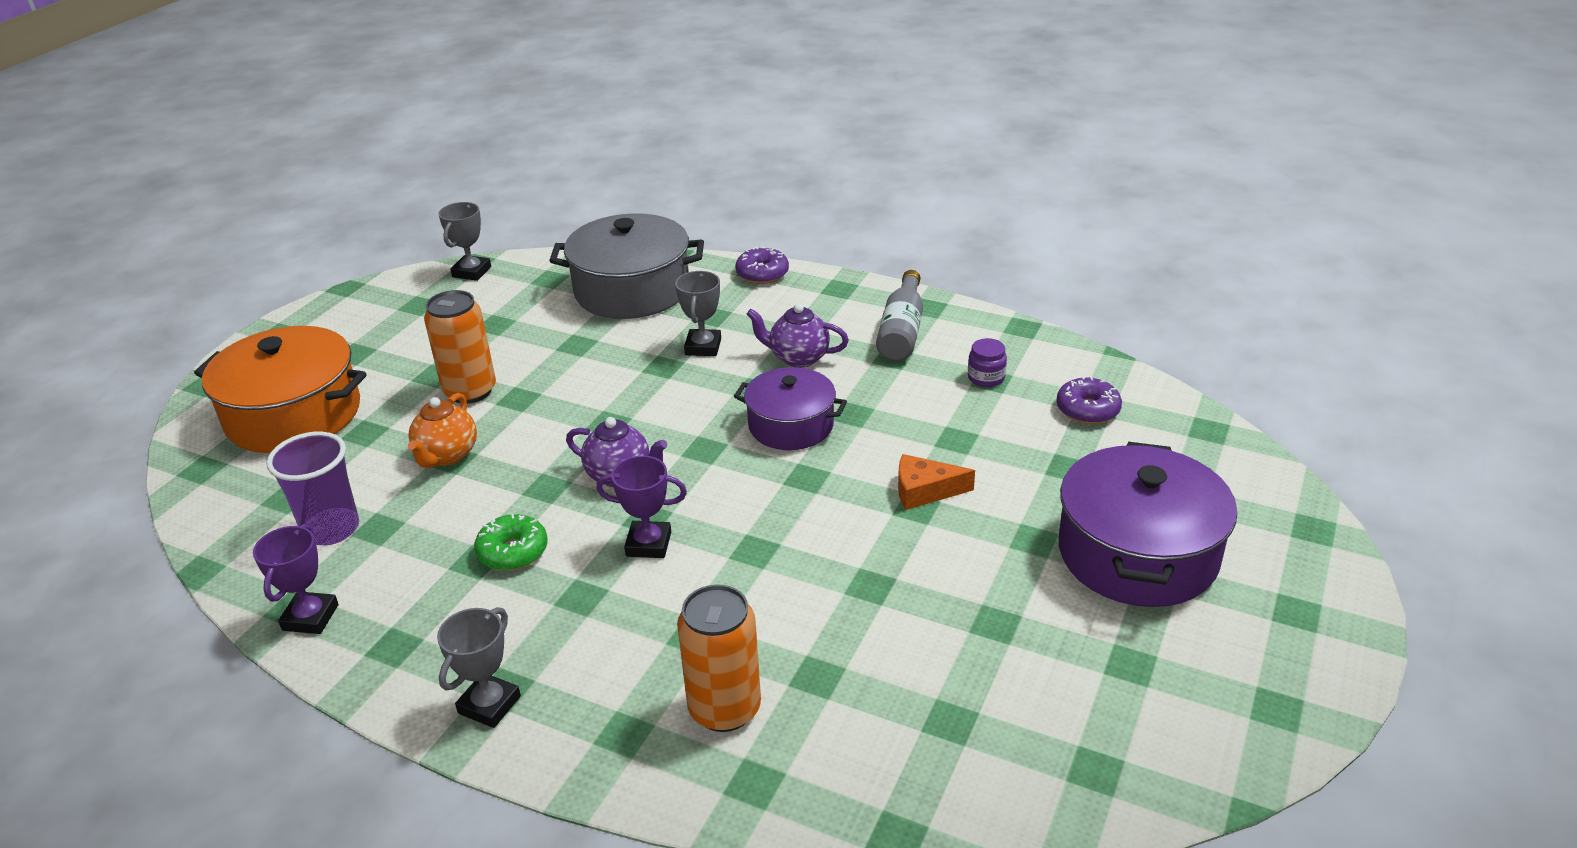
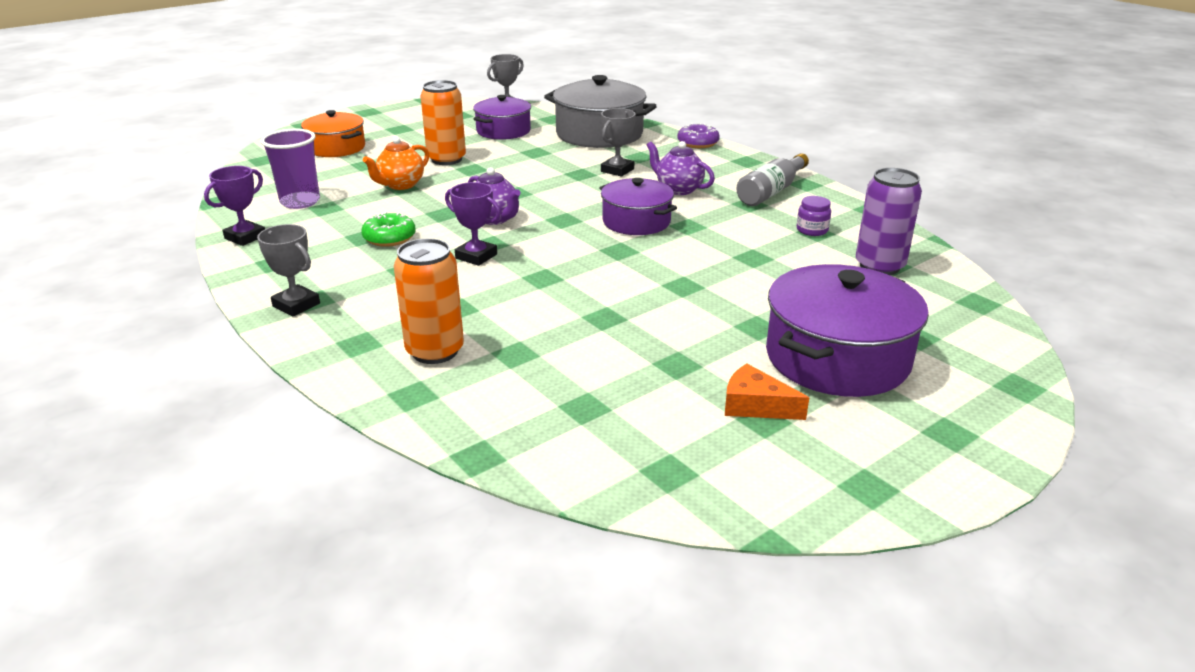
camera: 25 degrees right, 5 degrees down
orange pot [194,326,366,453] -> orange pot [301,110,365,157], size x0.63
grey trophy [437,607,521,728] -> grey trophy turned 75 degrees clockwise [257,224,320,316]
orange cheese [898,454,975,510] -> orange cheese moved to [725,363,809,420]
purple donut [1056,376,1122,424] -> purple can [856,168,922,275]
none -> purple pot [473,95,531,140]

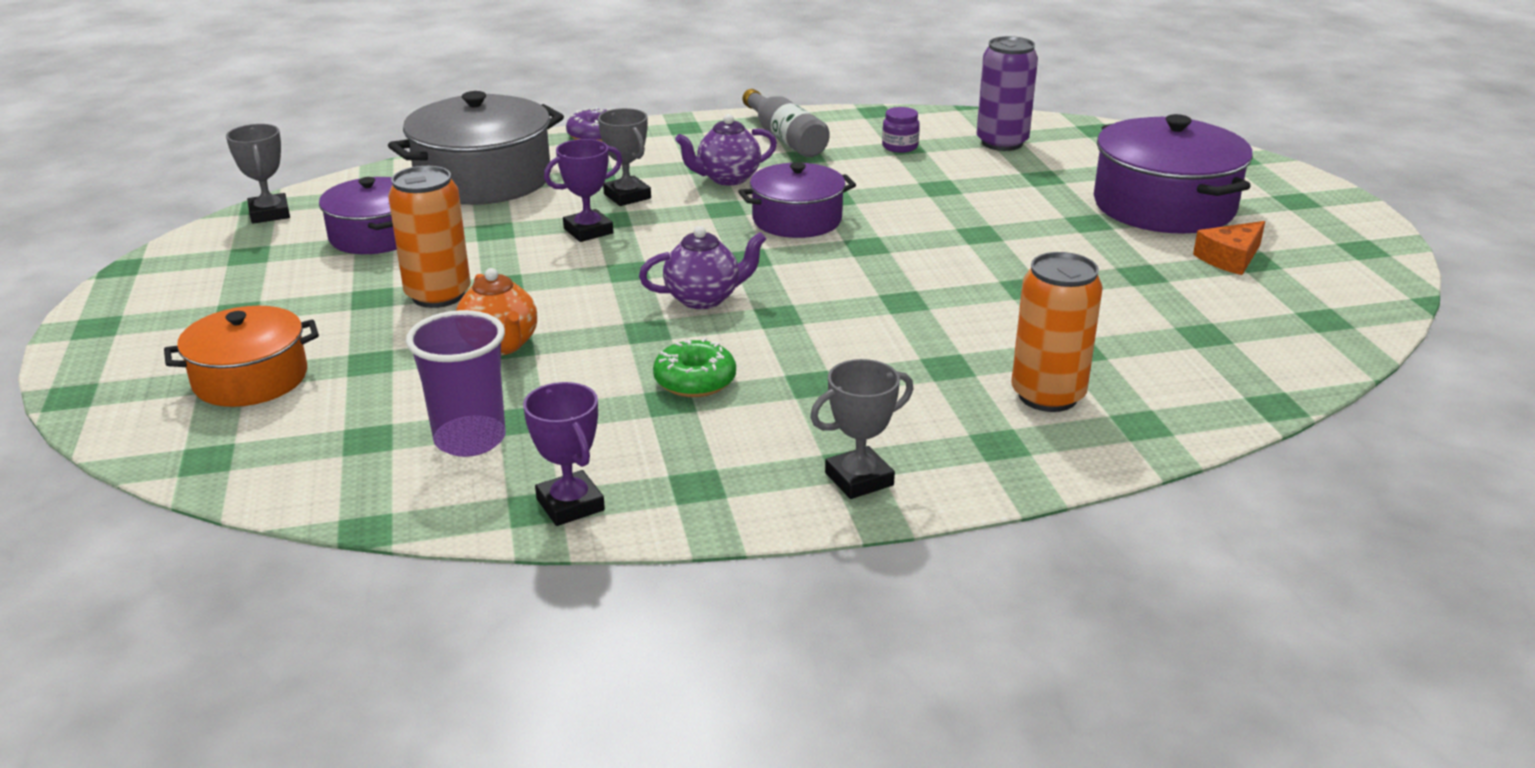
camera: 65 degrees left, 0 degrees up
purple trophy [445,182,501,266] -> purple trophy moved to [544,139,622,242]

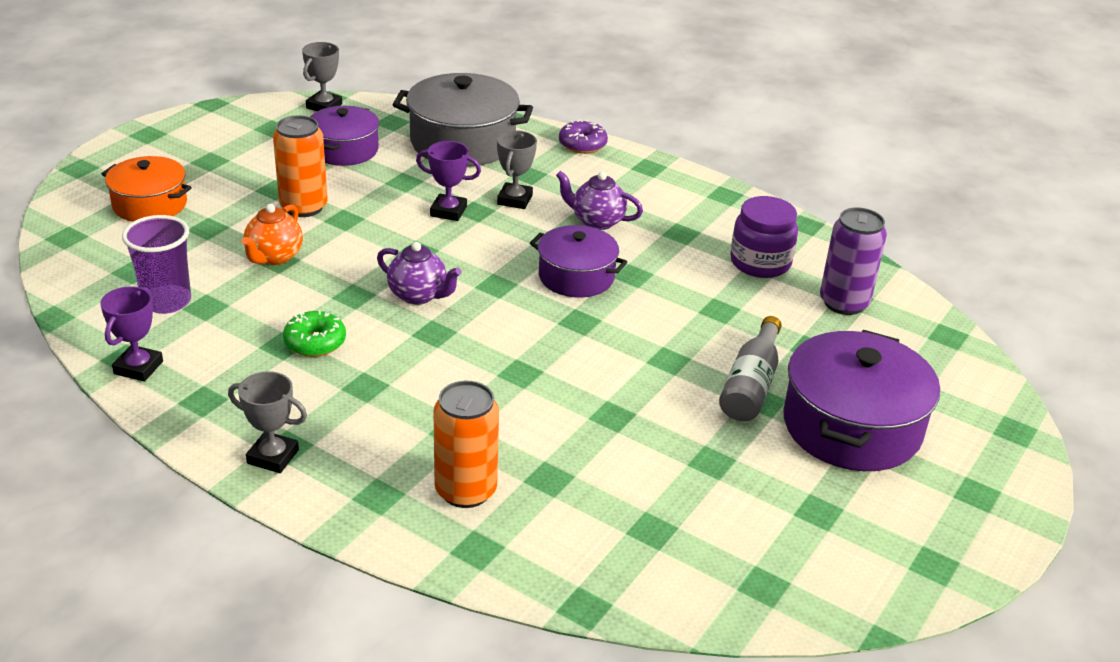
camera: 45 degrees right, 5 degrees up
grey bottle [742,89,830,157] -> grey bottle moved to [719,316,782,421]
purple jar [882,107,920,153] -> purple jar [730,196,798,278], size x1.84
orange cheese [1193,221,1265,275] -> none

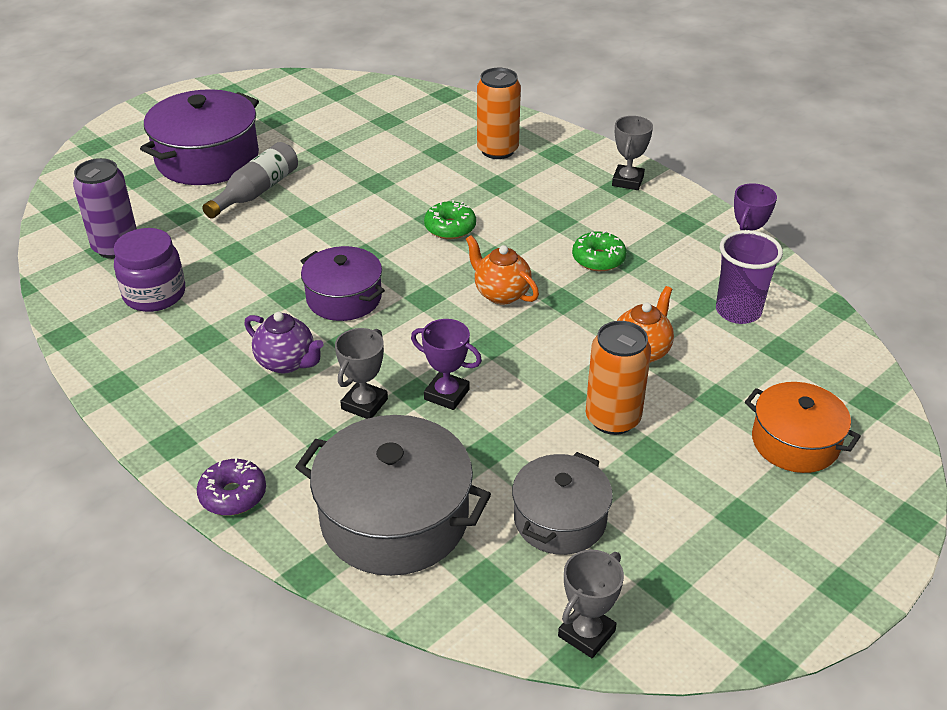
camera: 165 degrees left, 5 degrees up
grey trophy [228,371,307,473] -> grey trophy turned 75 degrees clockwise [612,116,653,190]
purple pot [310,106,379,166] -> grey pot [512,452,613,555]
purple teapot [377,242,462,305] -> orange teapot [466,235,539,304]
none -> green donut [424,200,476,239]

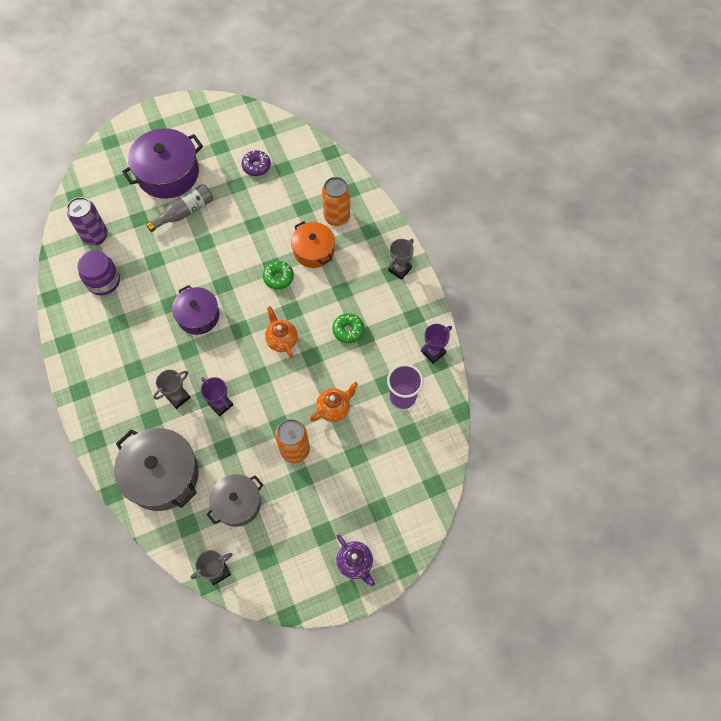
camera: 20 degrees right, 25 degrees up
purple donut [197,457,266,516] -> purple donut moved to [241,150,271,176]
purple teapot [244,312,324,373] -> purple teapot moved to [336,534,375,586]
orange pot [745,382,861,473] -> orange pot moved to [291,221,335,268]

